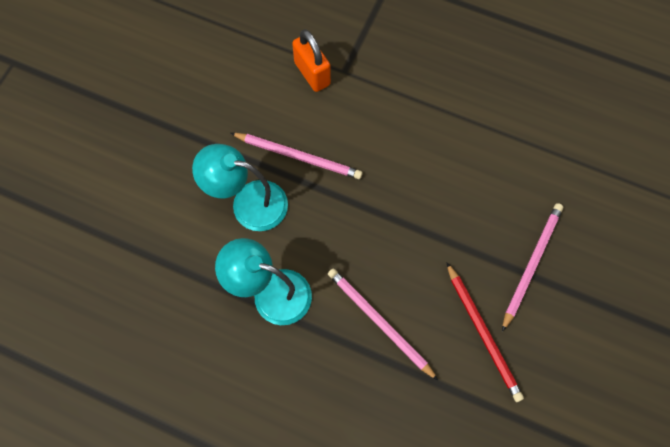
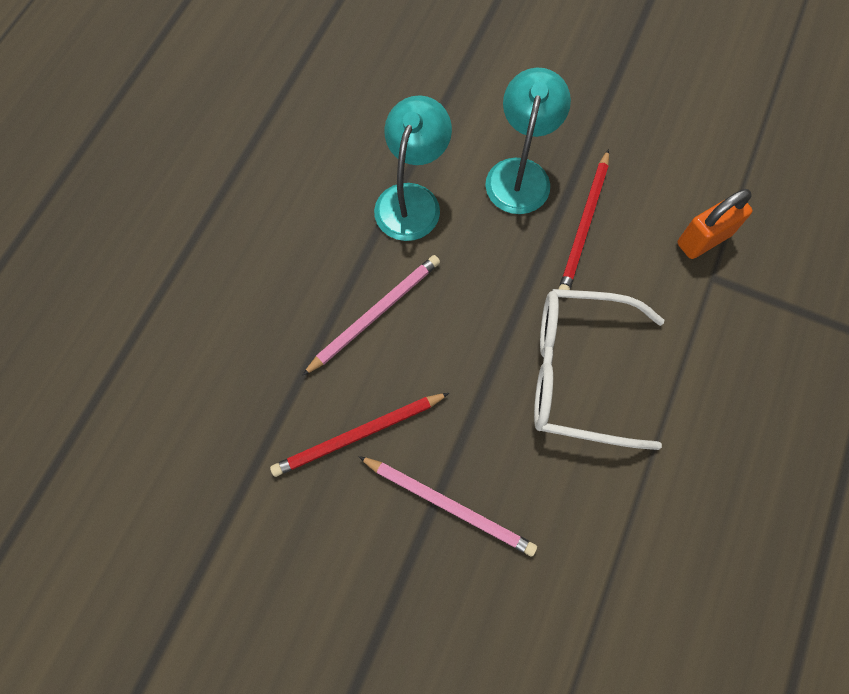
camera: 90 degrees right, 0 degrees up
pink pencil [231,133,363,179] -> red pencil [559,149,609,290]
none -> white glasses [534,289,664,450]

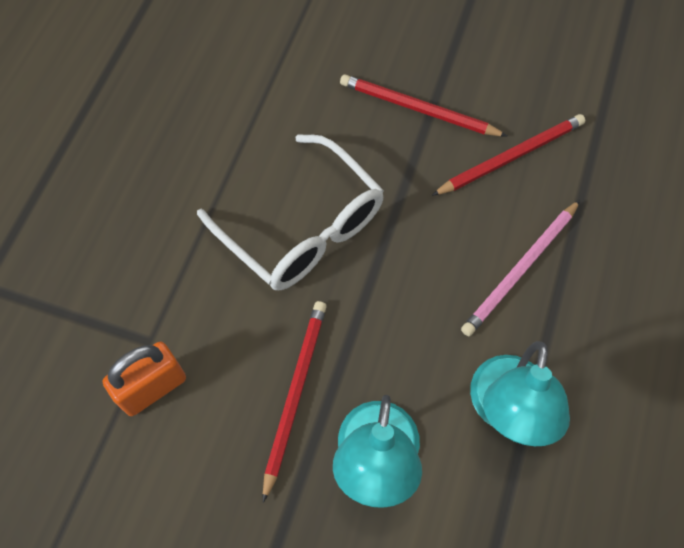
camera: 175 degrees right, 5 degrees down
pink pencil [358,456,537,557] -> red pencil [340,74,507,136]
white glasses [534,289,664,450] -> white glasses turned 45 degrees clockwise [197,134,384,290]

